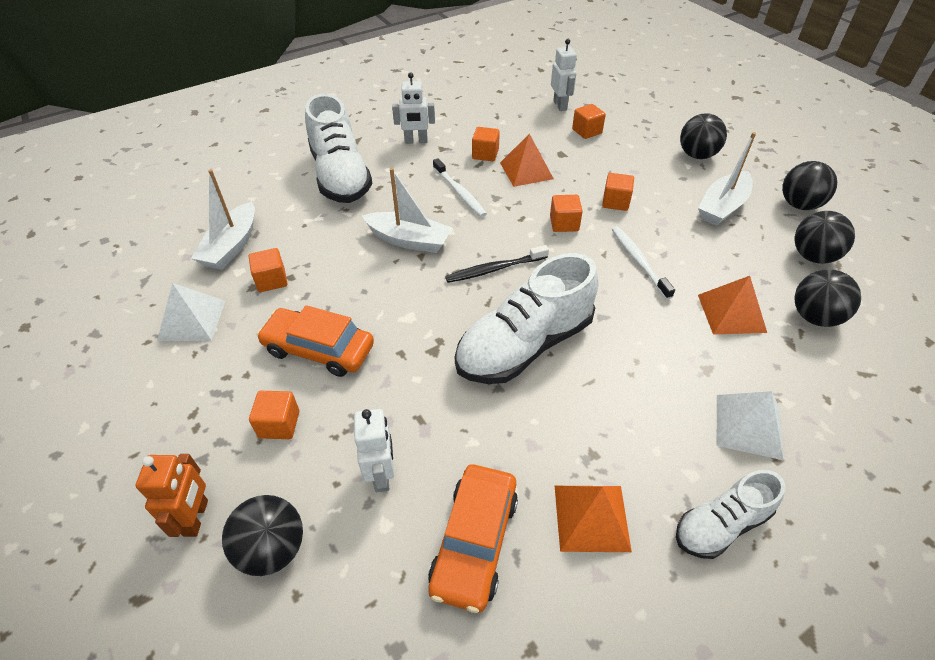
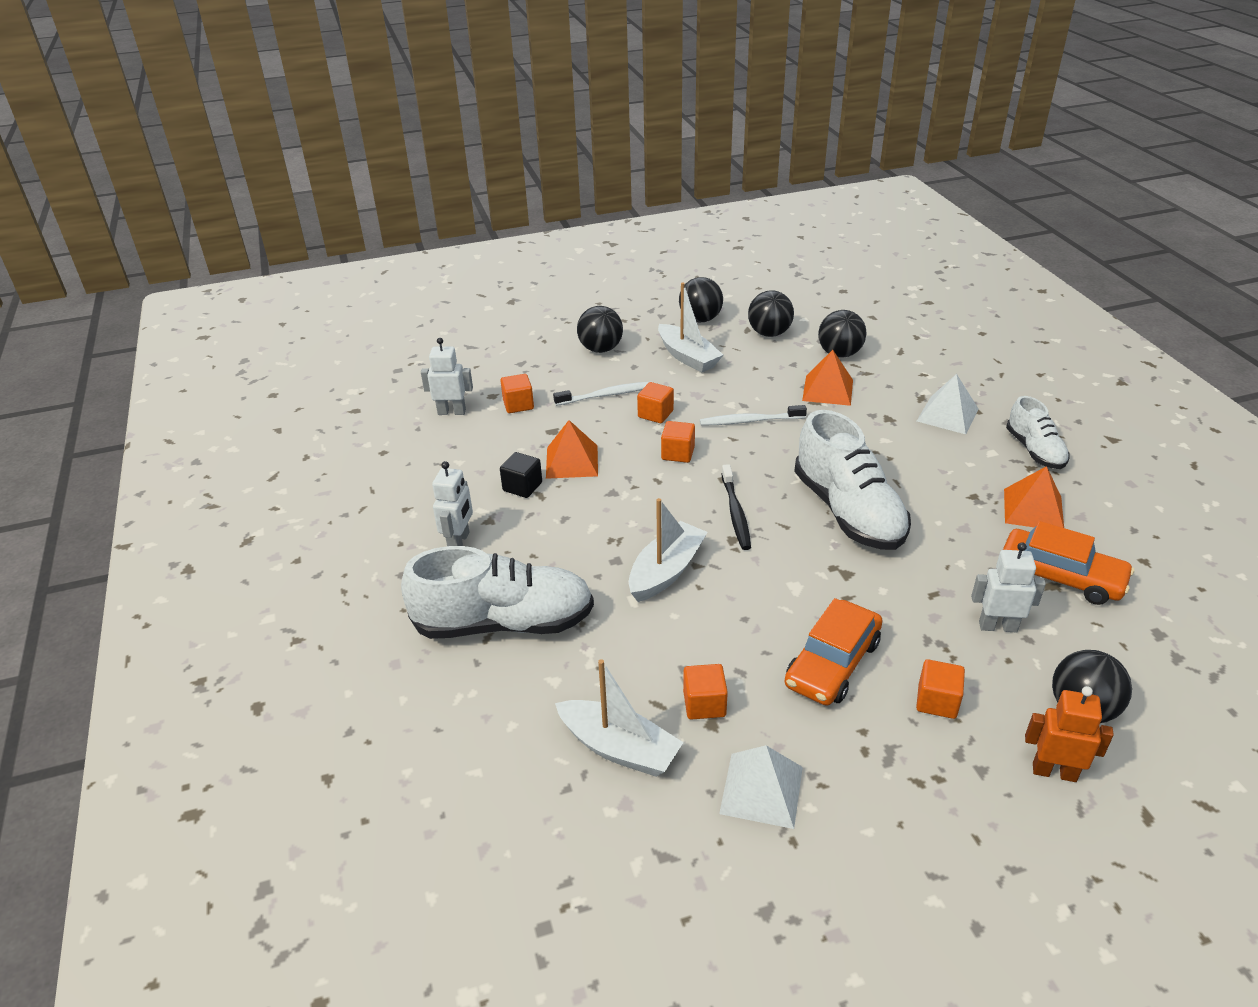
camera: 75 degrees left, 10 degrees down
white toothbrush [433,158,487,217] -> white toothbrush moved to [553,381,652,406]
orange cube [472,127,500,161] -> black cube [500,452,542,498]

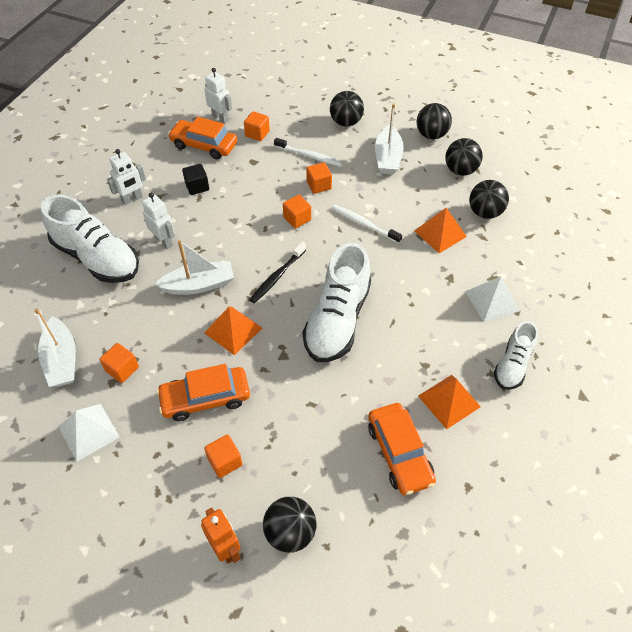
camera: 40 degrees right, 15 degrees up
orange pyramid [546,420,598,479] -> orange pyramid moved to [205,306,262,355]
white robot [971,542,1046,632] -> white robot moved to [142,193,175,249]
none -> orange car [168,117,237,159]

